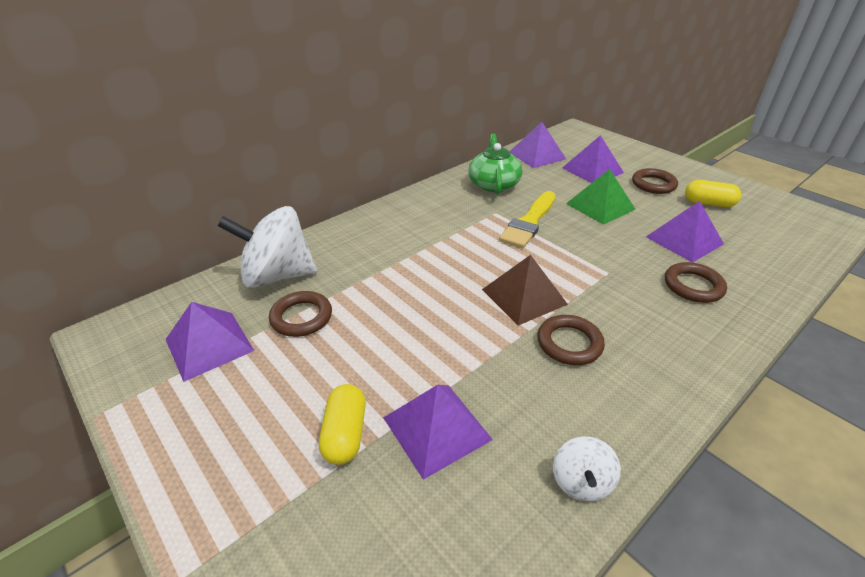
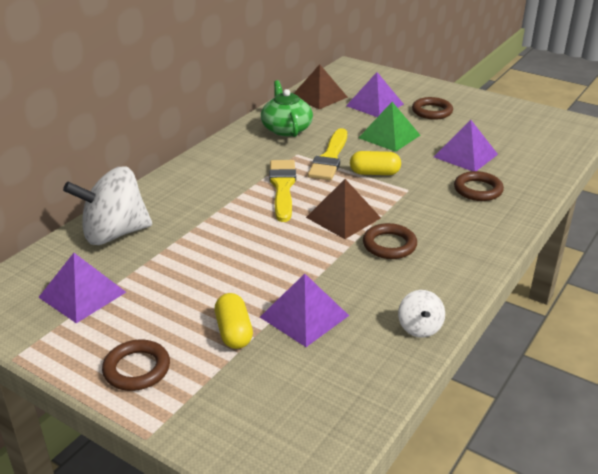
camera: 15 degrees left, 5 degrees down
brown ring [269,291,332,337] -> brown ring moved to [102,340,170,391]
purple pyramid [509,122,566,168] -> brown pyramid [294,64,348,109]
yellow capsule [685,180,741,207] -> yellow capsule moved to [350,151,401,175]
none -> yellow brush [269,160,296,222]

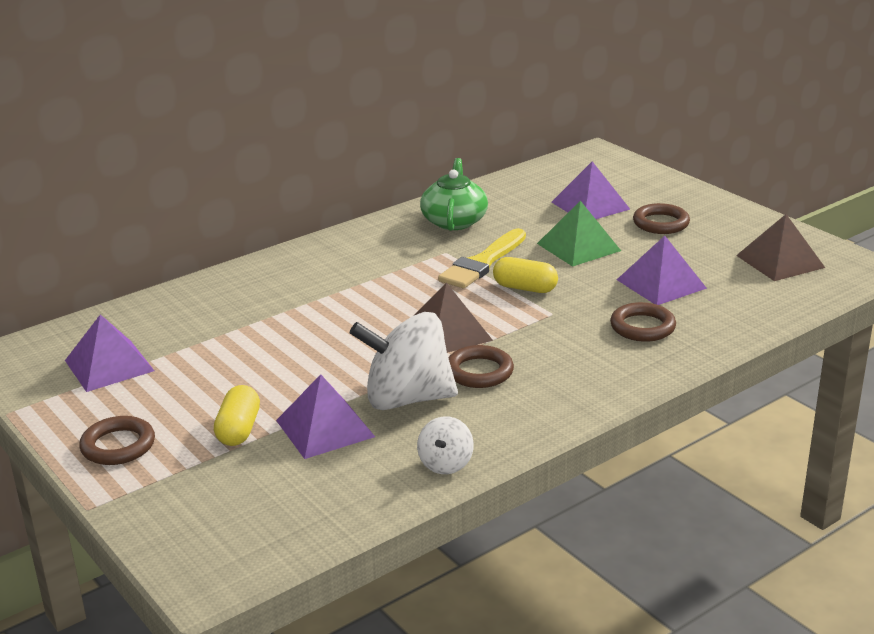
camera: 20 degrees right, 5 degrees down
white spinning top [63,166,152,245] -> white spinning top moved to [350,312,458,410]
yellow brush [269,160,296,222] -> none
brown pyramid [294,64,348,109] -> brown pyramid moved to [736,214,825,281]

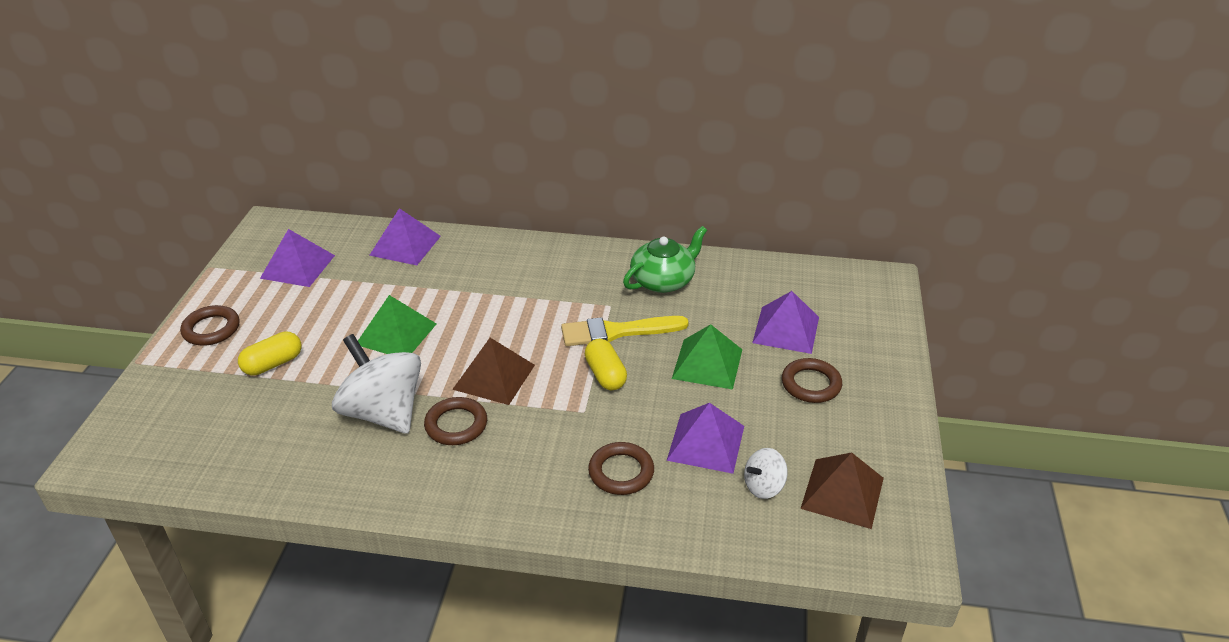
camera: 45 degrees right, 10 degrees up
purple pyramid [276,374,375,459] -> purple pyramid moved to [369,208,441,265]
white spinning top [417,416,474,474] -> white spinning top moved to [744,448,788,499]
none -> green pyramid [358,295,436,354]

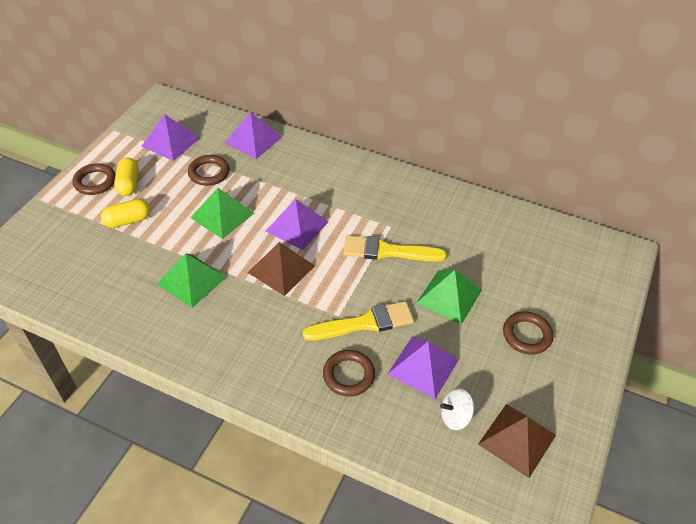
camera: 15 degrees right, 10 degrees up
white spinning top [332,334,421,434] -> green pyramid [157,253,226,308]
brown ring [424,397,487,445] -> brown ring moved to [188,155,230,186]
yellow capsule [585,339,627,390] -> yellow capsule moved to [114,158,139,196]
green teapot [623,226,707,293] -> none
purple pyramid [752,291,819,354] -> purple pyramid moved to [265,199,328,250]
none -> yellow brush [303,301,414,341]

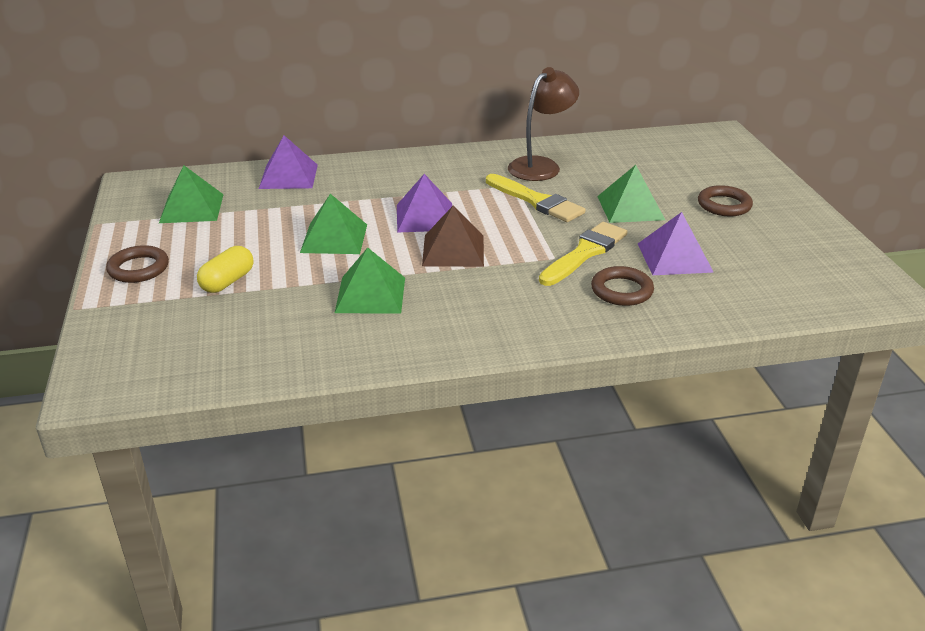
camera: 35 degrees left, 15 degrees down
yellow capsule [114,158,139,196] -> none
purple pyramid [141,114,200,161] -> green pyramid [159,166,224,223]
brown ring [188,155,230,186] -> none
yellow brush [343,235,447,262] -> yellow brush turned 105 degrees counterclockwise [486,174,586,222]
white spinning top [440,389,474,430] -> none
brown pyramid [478,404,556,478] -> none
none -> brown lamp [508,67,579,181]

